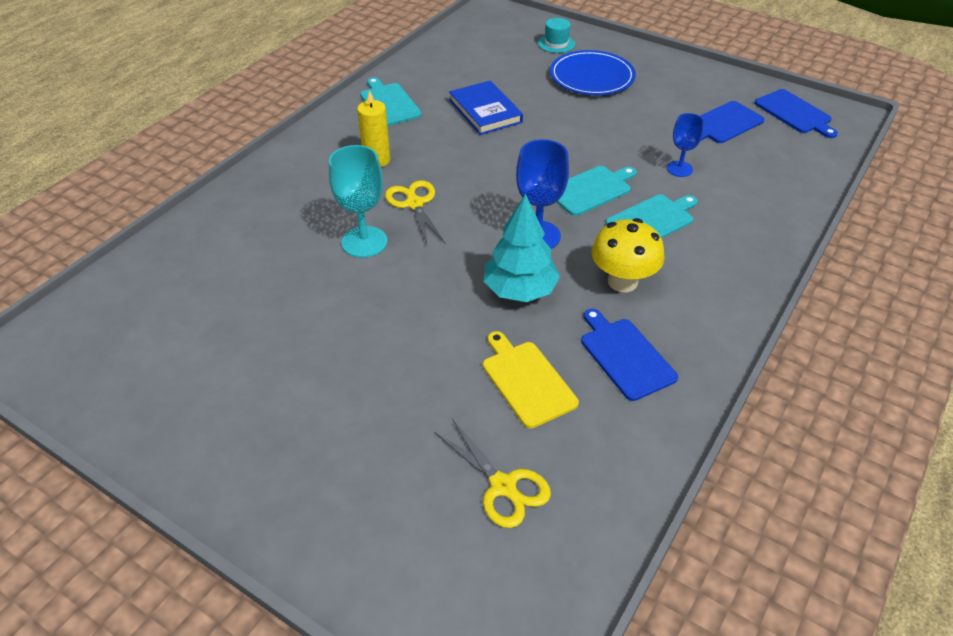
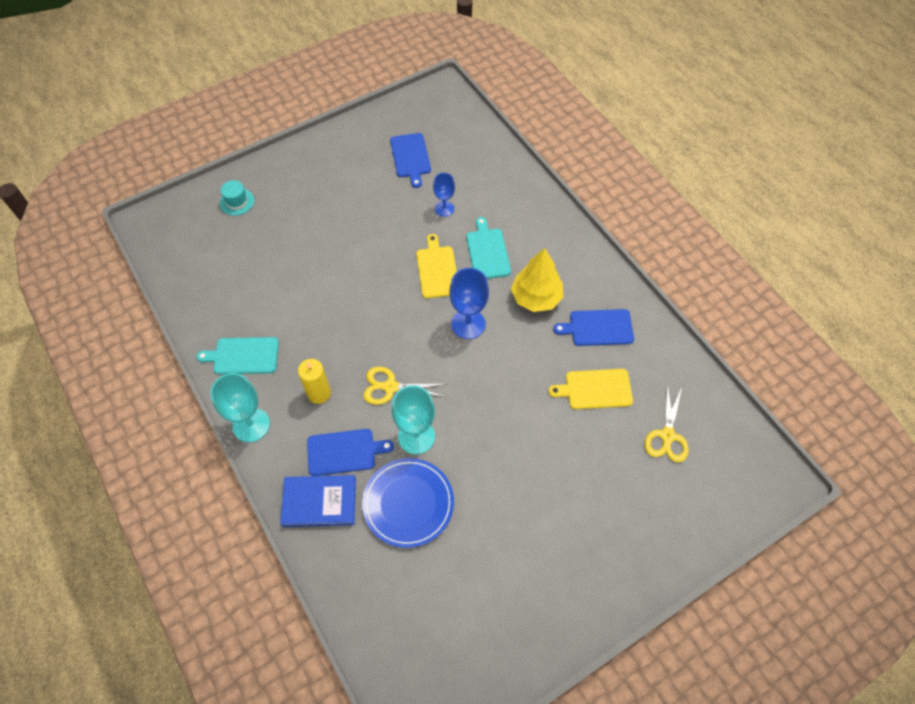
camera: 65 degrees left, 15 degrees up
yellow scissors [434,419,551,528] -> yellow scissors turned 120 degrees clockwise [645,383,689,462]
blue book [449,81,523,135] -> blue book moved to [280,475,356,527]
turquoise tree [484,194,560,302] -> none
blue plate [550,50,636,95] -> blue plate moved to [362,458,454,548]
turquoise cutting board [556,166,637,216] -> yellow cutting board [416,234,457,298]
yellow mushroom [592,218,665,292] -> yellow tree [511,248,564,312]
blue cutting board [754,89,838,138] -> blue cutting board moved to [307,429,394,476]
none -> turquoise goblet [210,373,270,442]

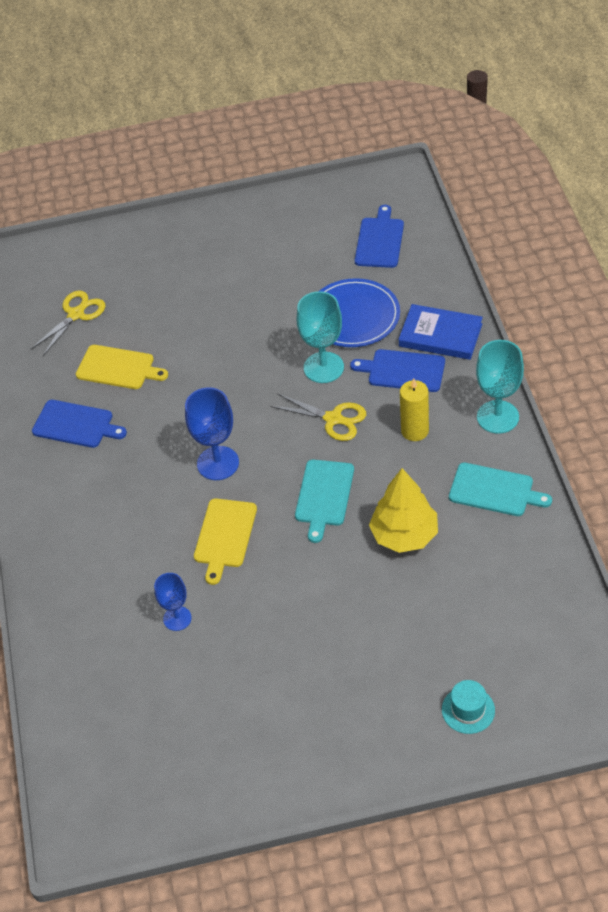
camera: 155 degrees left, 10 degrees down
blue cutting board [390,133,431,188] -> blue cutting board moved to [355,205,404,268]
turquoise cutting board [466,217,511,279] -> turquoise cutting board moved to [295,460,354,543]
yellow tree [511,248,564,312] -> yellow tree moved to [369,468,438,553]

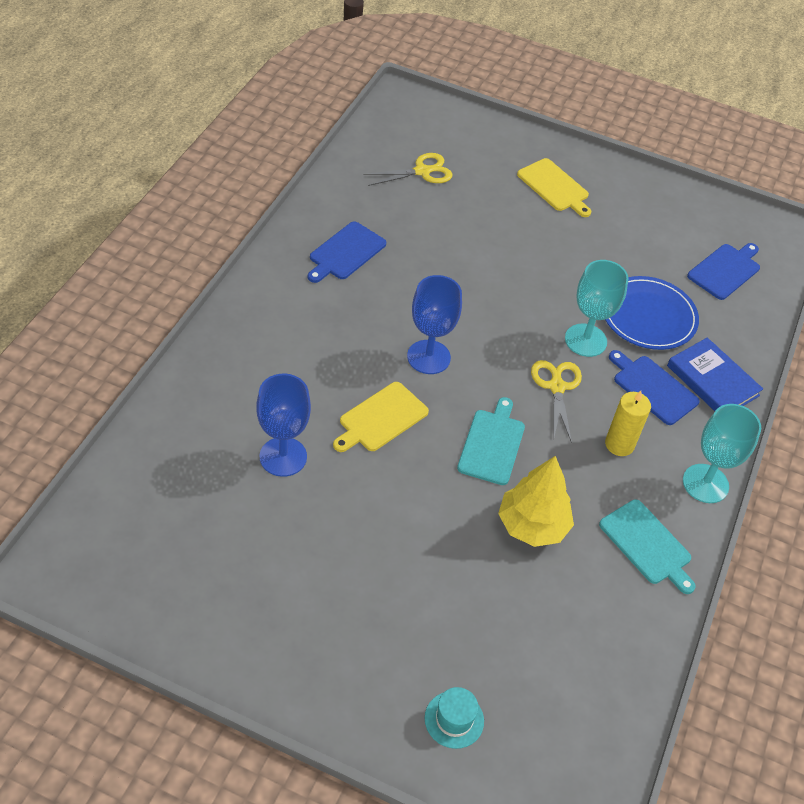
camera: 25 degrees right, 0 degrees up
blue cutting board [32,400,127,448] -> blue cutting board turned 75 degrees clockwise [308,221,386,283]
yellow cutting board [76,345,168,389] -> yellow cutting board moved to [517,158,592,217]
blue goblet [154,573,192,631] -> blue goblet [256,374,311,477], size x1.61
yellow scissors [270,393,366,441] -> yellow scissors turned 150 degrees counterclockwise [531,360,582,443]
turquoise cutting board [295,460,354,543] -> turquoise cutting board turned 150 degrees clockwise [457,397,525,485]

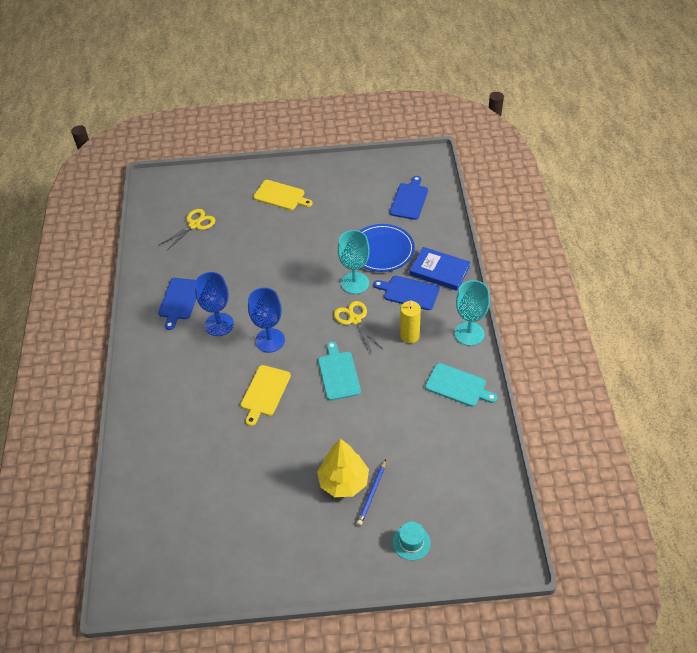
camera: 20 degrees left, 0 degrees up
blue goblet [256,374,311,477] -> blue goblet moved to [195,272,234,336]
yellow tree [498,456,574,547] -> yellow tree moved to [317,439,369,497]
none -> blue pencil [357,459,386,526]

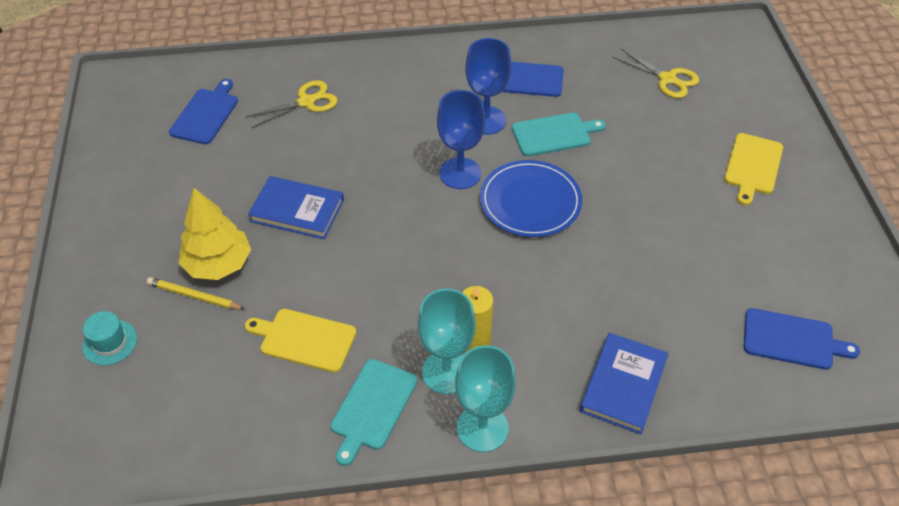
camera: 85 degrees right, 0 degrees up
yellow cutting board [241,365,291,426] -> yellow cutting board moved to [245,309,357,373]
turquoise cutting board [318,341,361,400] -> turquoise cutting board moved to [512,113,606,156]
yellow scissors [334,301,383,352] -> yellow scissors moved to [245,80,338,128]
turquoise goblet [338,230,370,294] -> turquoise goblet moved to [418,289,476,394]
blue pencil [357,459,386,526] -> yellow pencil [147,277,245,310]
blue plate [360,224,415,272] -> blue plate moved to [480,160,582,237]
blue cutting board [373,275,440,310] -> blue cutting board moved to [169,79,238,144]
none -> blue book [248,176,344,239]

